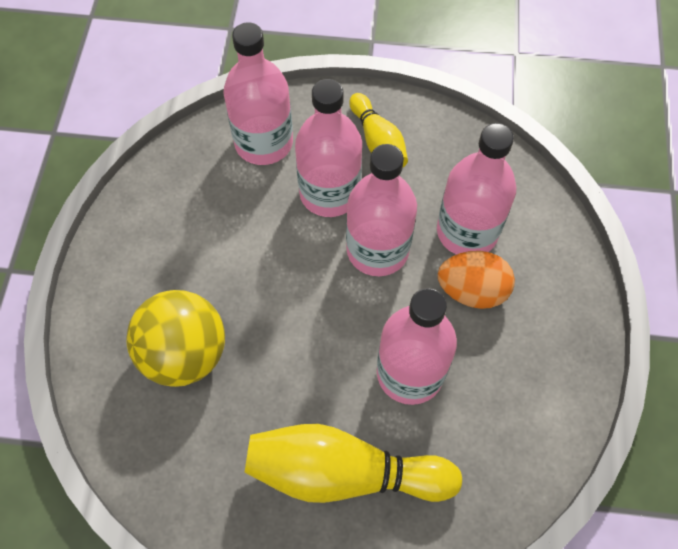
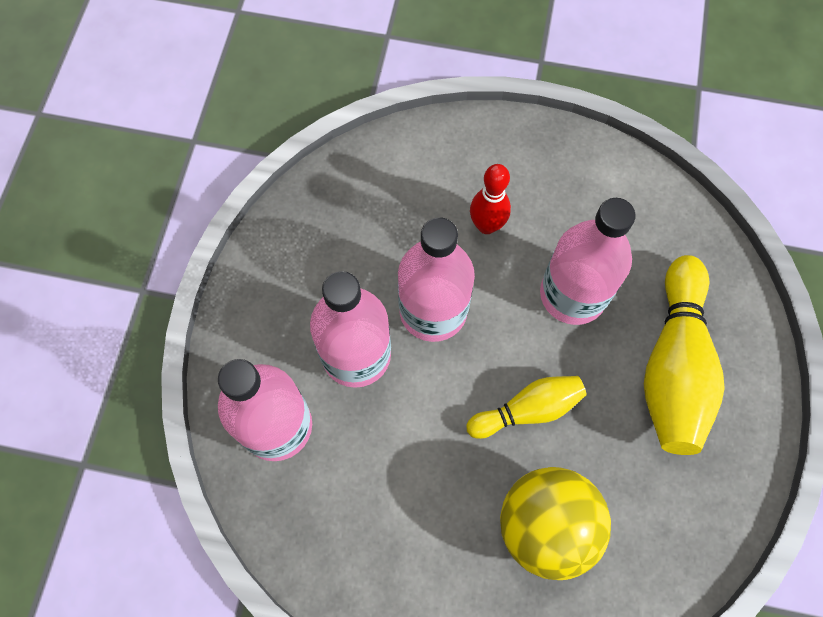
camera: 85 degrees left, 5 degrees up
yellow bowling pin [349,93,408,167] -> yellow bowling pin moved to [466,376,587,439]
pink bottle [437,123,517,255] -> none
orange egg [438,251,515,309] -> red bowling pin [470,164,511,234]

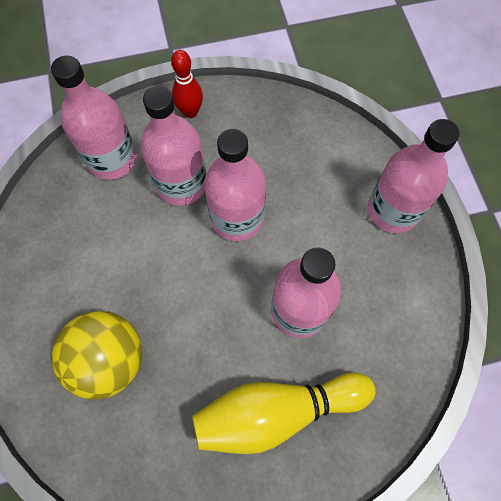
camera: 65 degrees right, 0 degrees up
yellow bowling pin [466,376,587,439] -> none
red bowling pin [470,164,511,234] -> red bowling pin moved to [171,50,203,118]
none -> pink bottle [368,119,460,233]

